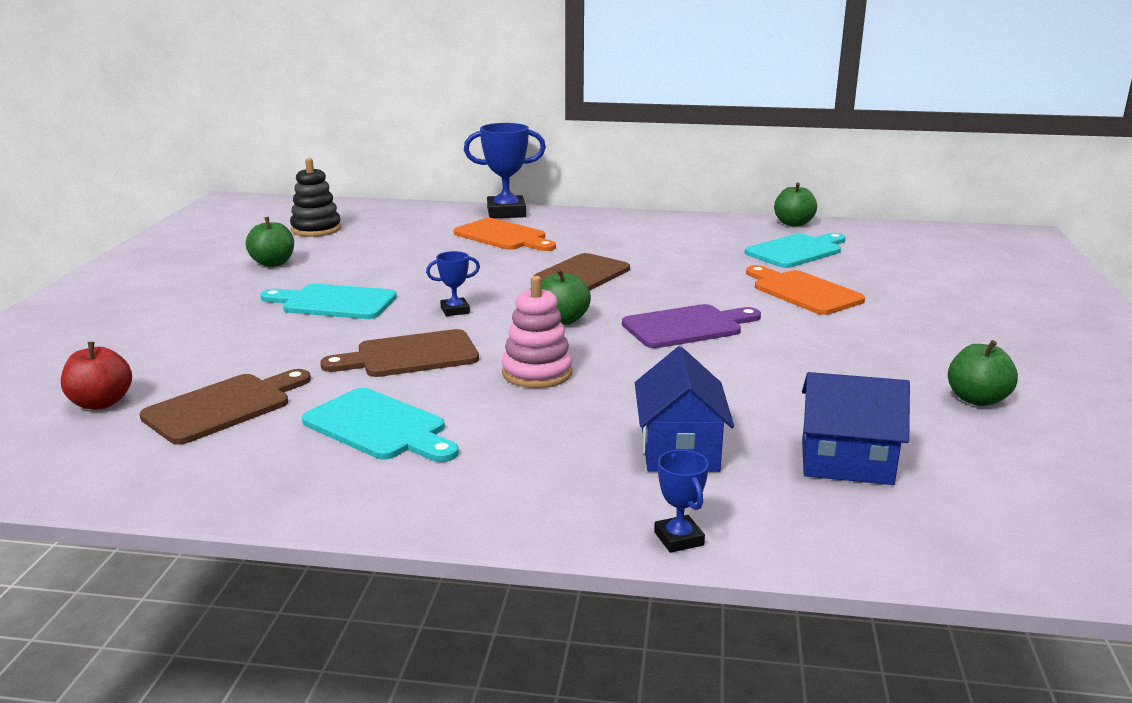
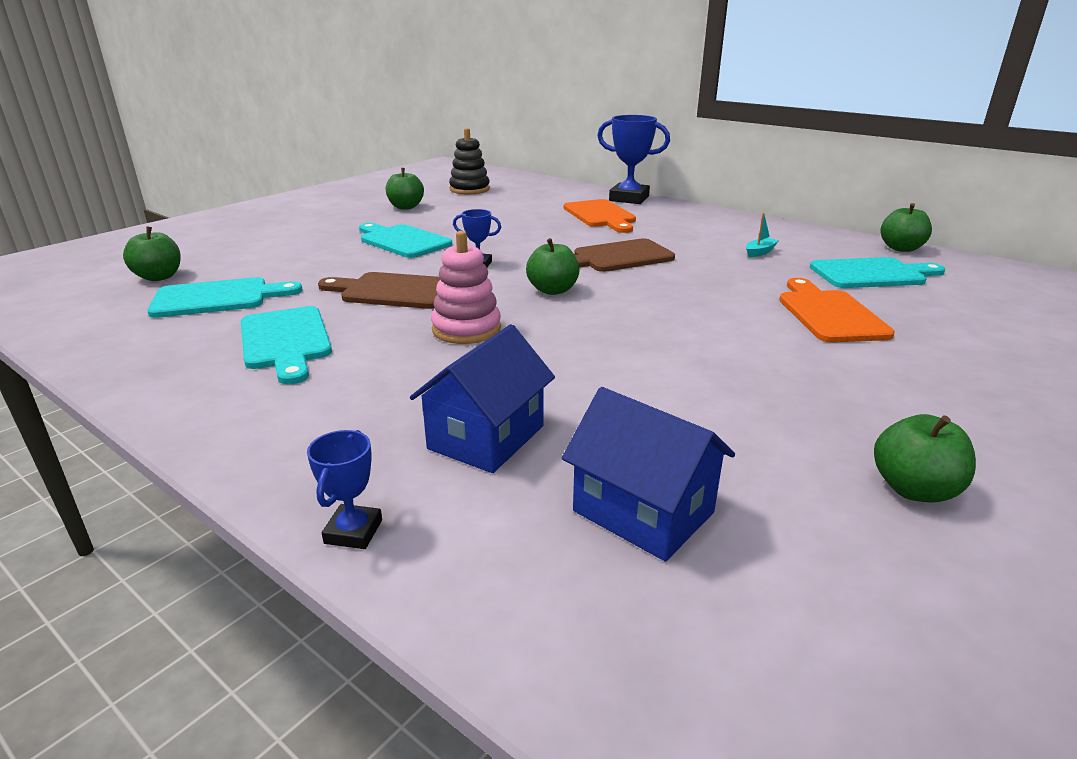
camera: 30 degrees right, 5 degrees up
red apple [61,342,132,409] -> green apple [123,226,181,281]
brown cutting board [140,369,311,445] -> turquoise cutting board [147,277,303,318]
purple cutting board [622,304,761,348] -> none
none -> turquoise boat [746,213,779,257]

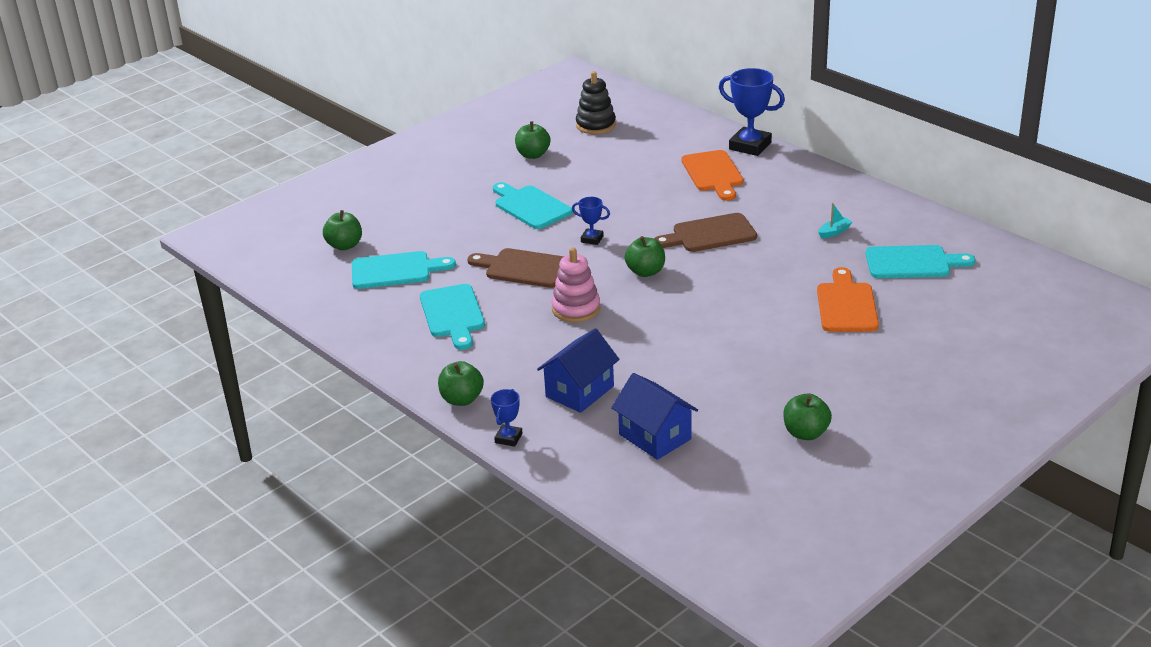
camera: 10 degrees right, 5 degrees up
green apple [881,203,932,252] -> green apple moved to [438,361,484,406]

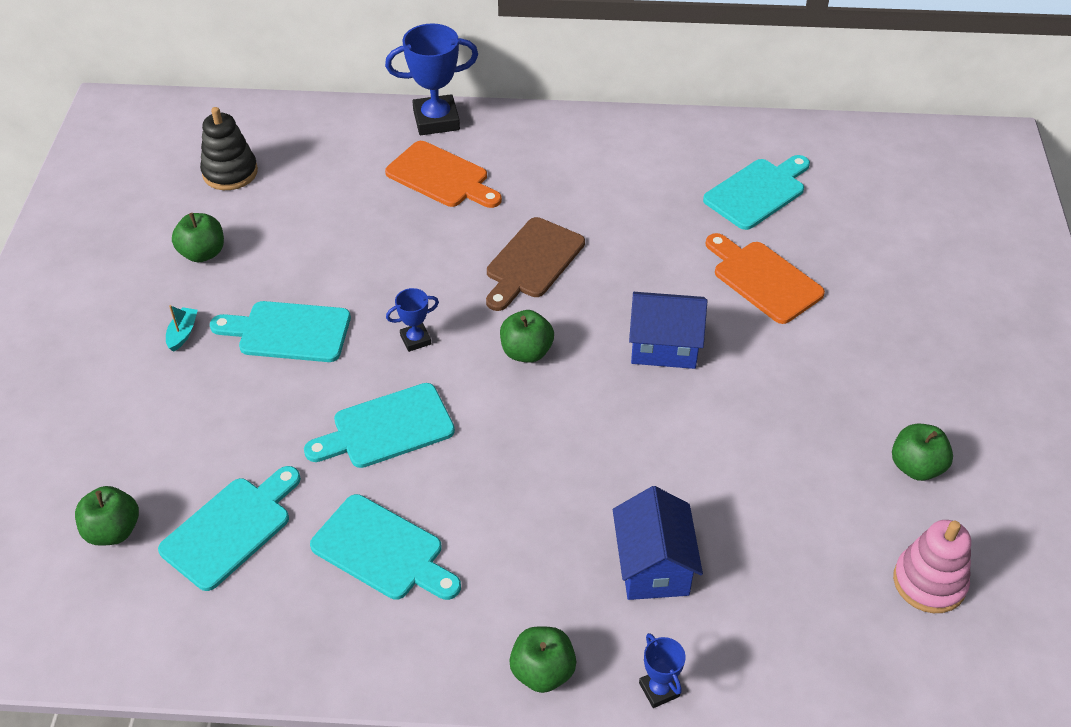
camera: 45 degrees left, 15 degrees up
brown cutting board [467,248,564,288] -> turquoise cutting board [304,383,455,468]
pink stacking toy [551,247,600,322] -> pink stacking toy moved to [893,520,971,613]
blue house [611,373,698,460] -> blue house moved to [629,292,707,369]
turquoise boat [818,203,852,238] -> turquoise boat moved to [166,305,198,352]

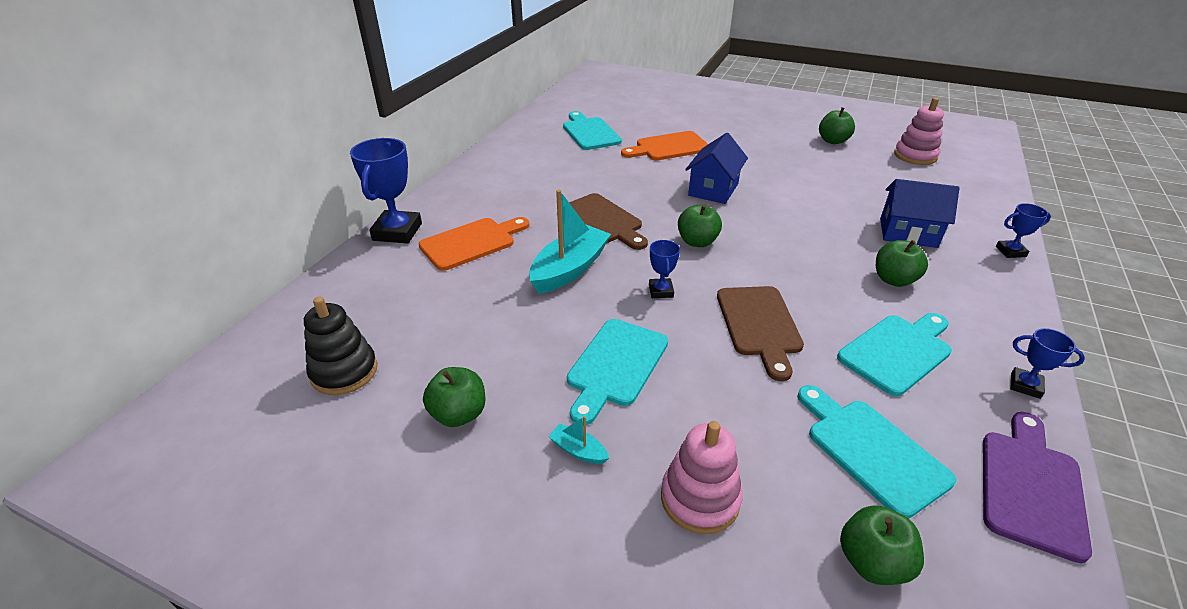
camera: 70 degrees left, 10 degrees down
turquoise cutting board [304,383,455,468] -> brown cutting board [717,286,804,381]
green apple [509,626,576,693] -> green apple moved to [876,240,928,287]
none -> turquoise boat [529,190,611,294]
none -> pink stacking toy [661,421,743,534]
none -> purple cutting board [983,412,1092,563]
none -> blue trophy [1010,328,1085,399]

